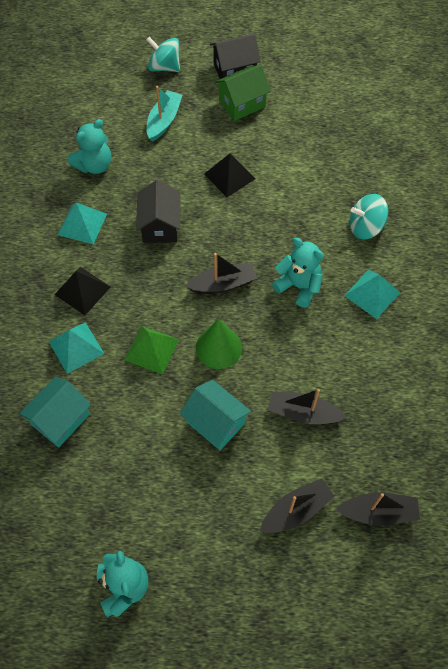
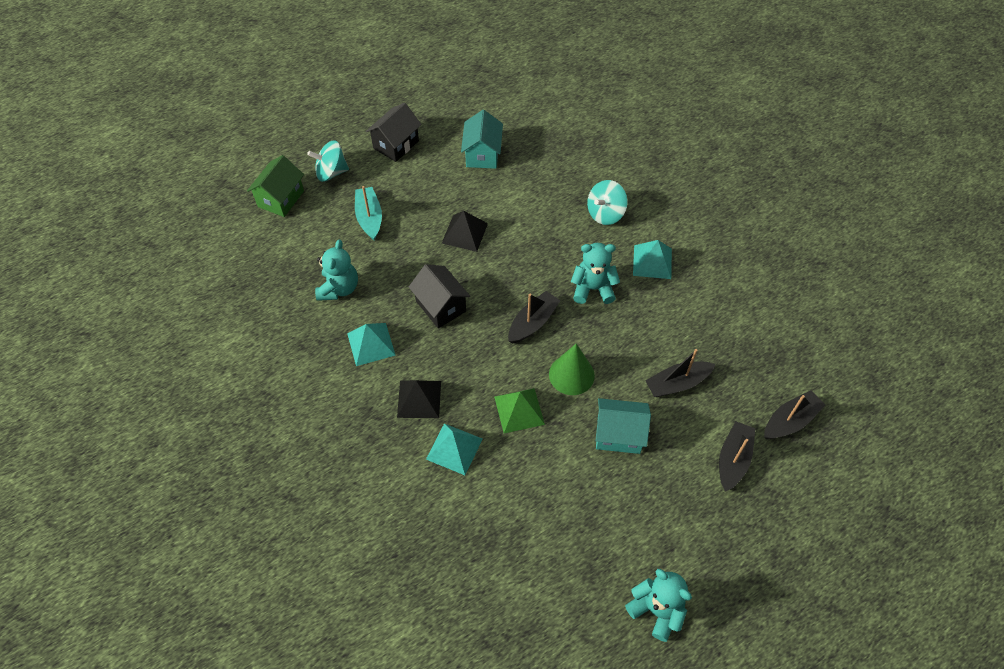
camera: 35 degrees left, 5 degrees down
turquoise house [19,377,91,448] -> turquoise house moved to [461,110,503,169]
green house [215,65,271,121] -> green house moved to [247,155,304,217]

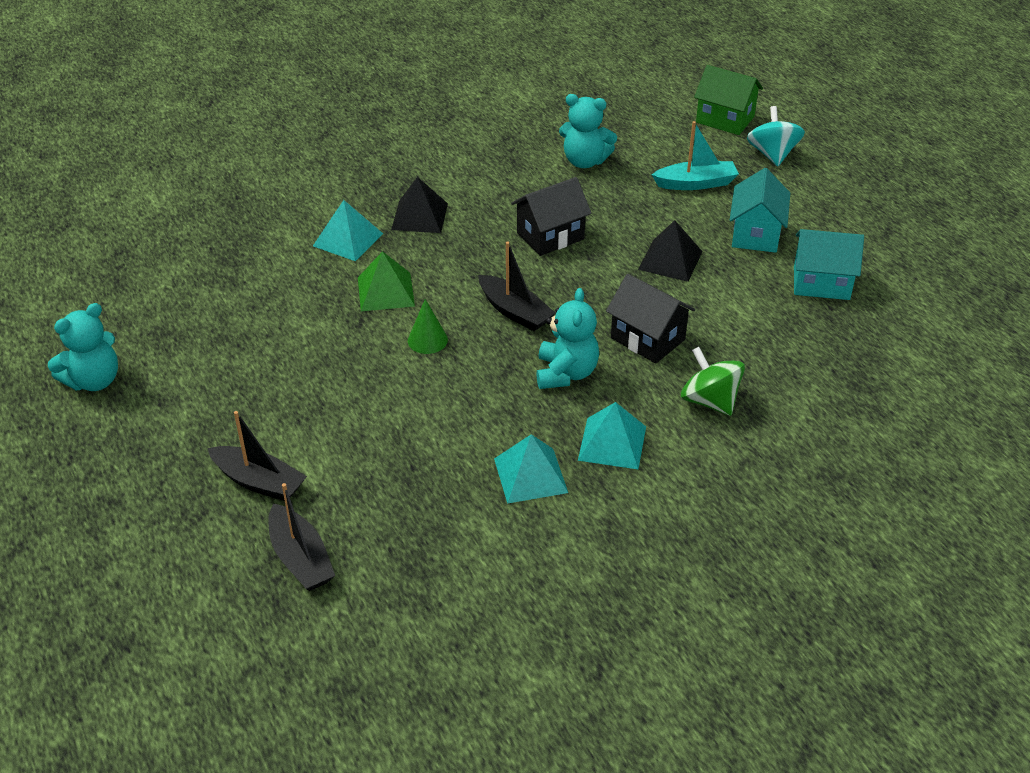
camera: 95 degrees right, 15 degrees down
turquoise pyramid [347,323,396,366] -> turquoise pyramid moved to [494,434,568,504]
black house [366,103,422,162] -> black house moved to [606,274,695,364]
green cone [549,344,595,395] -> green cone [408,299,448,354], size x0.65
turquoise spinning top [587,180,628,225] -> green spinning top [681,347,745,416]
turquoise house [595,398,651,454] -> turquoise house moved to [730,168,790,253]
black boat [645,349,715,397] -> none

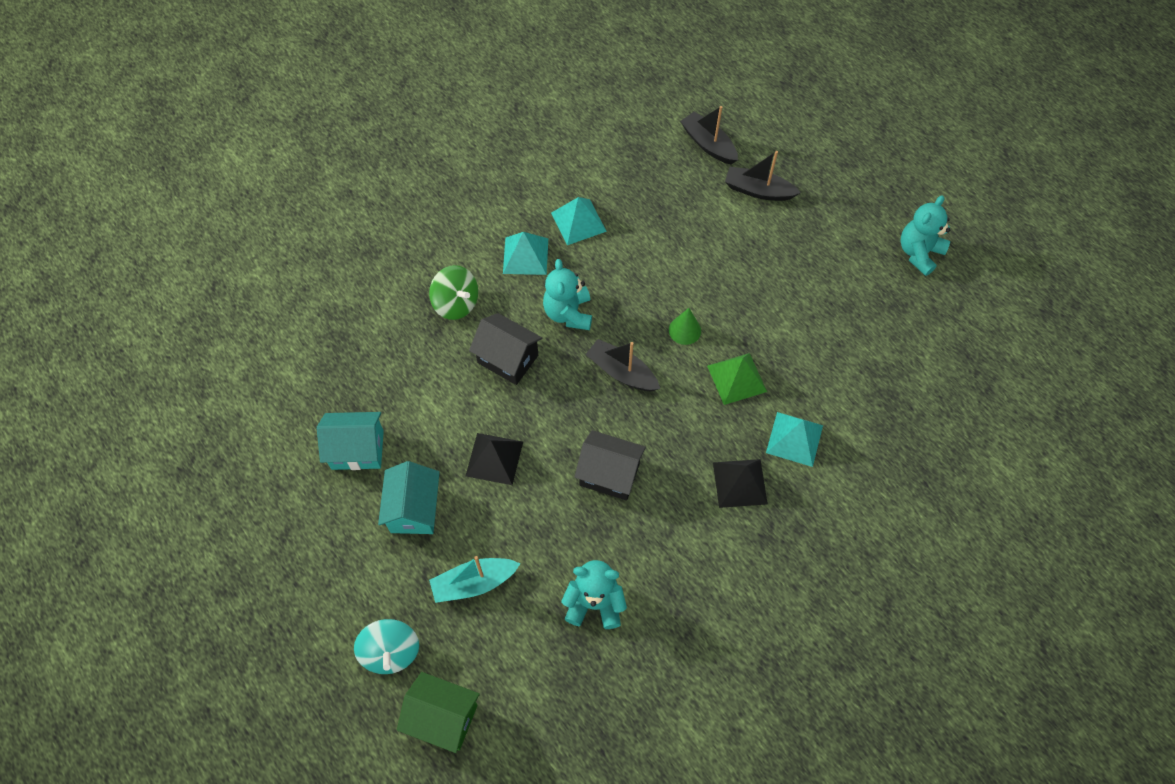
camera: 170 degrees right, 20 degrees up
black house [511,177,592,256] -> black house turned 60 degrees clockwise [574,430,646,501]

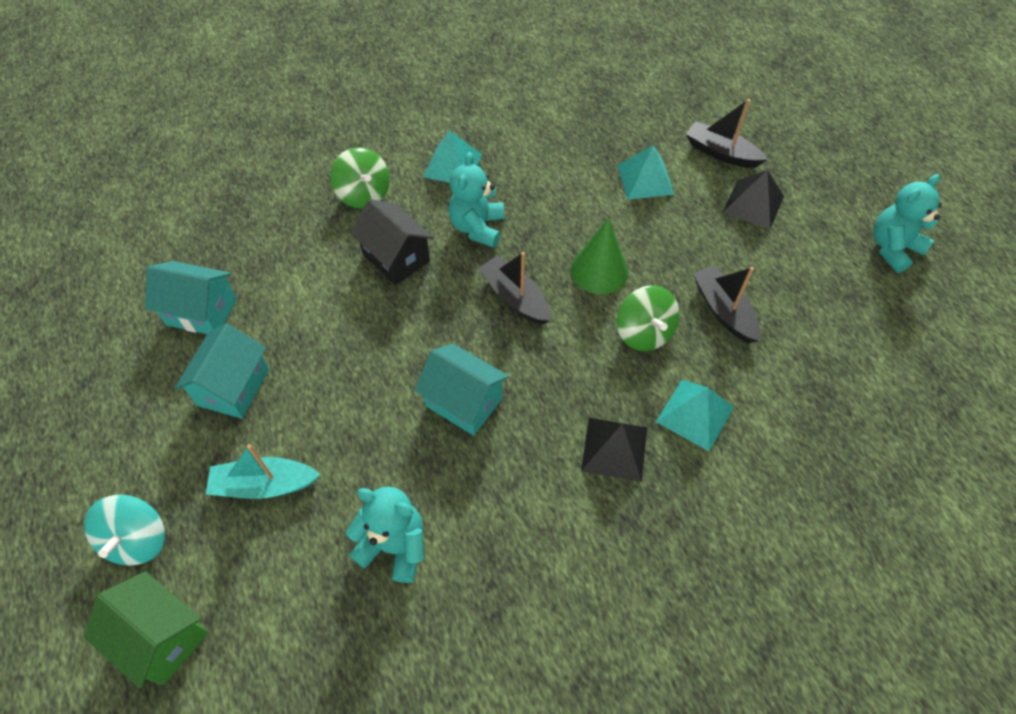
camera: 15 degrees right, 5 degrees down
black pyramid [466,433,523,485] -> black pyramid moved to [723,170,784,229]
turquoise pyramid [551,197,607,245] -> turquoise pyramid moved to [617,145,675,200]
black house [574,430,646,501] -> turquoise house [414,344,509,436]
green cone [669,308,701,345] -> green cone [571,218,628,294], size x1.54
black boat [680,106,738,164] -> black boat moved to [693,265,760,343]
green pyramid [707,353,767,405] -> green spinning top [617,285,680,351]

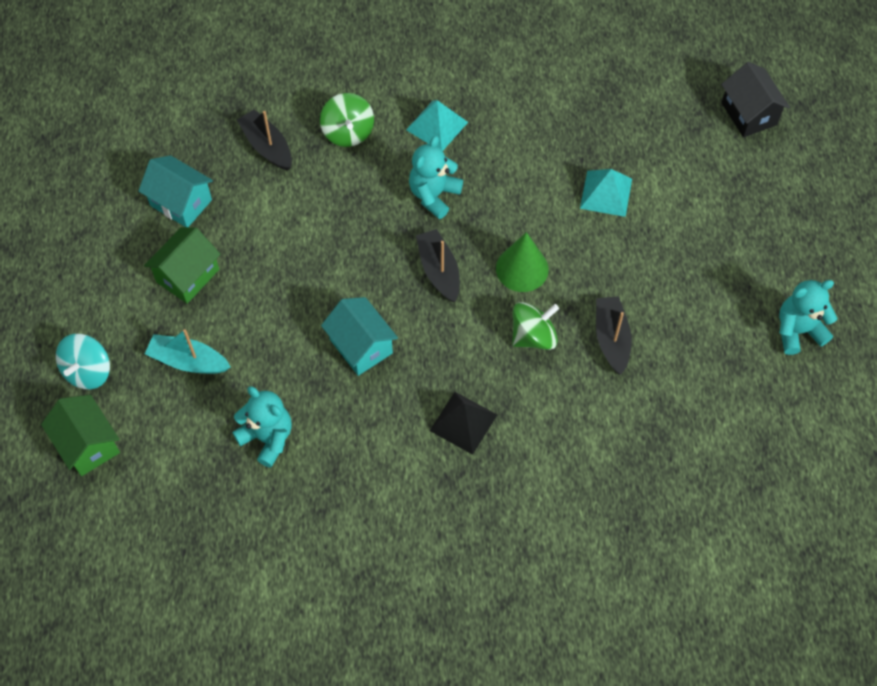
camera: 20 degrees right, 5 degrees up
turquoise house [175,323,269,419] -> green house [144,227,221,304]
black house [350,199,434,285] -> black house moved to [721,62,790,137]
green spinning top [617,285,680,351] -> green spinning top turned 120 degrees counterclockwise [512,302,559,350]
turquoise pyramid [656,380,734,451] -> none
black boat [686,99,768,168] -> black boat moved to [237,109,292,171]
black pyramid [723,170,784,229] -> none

